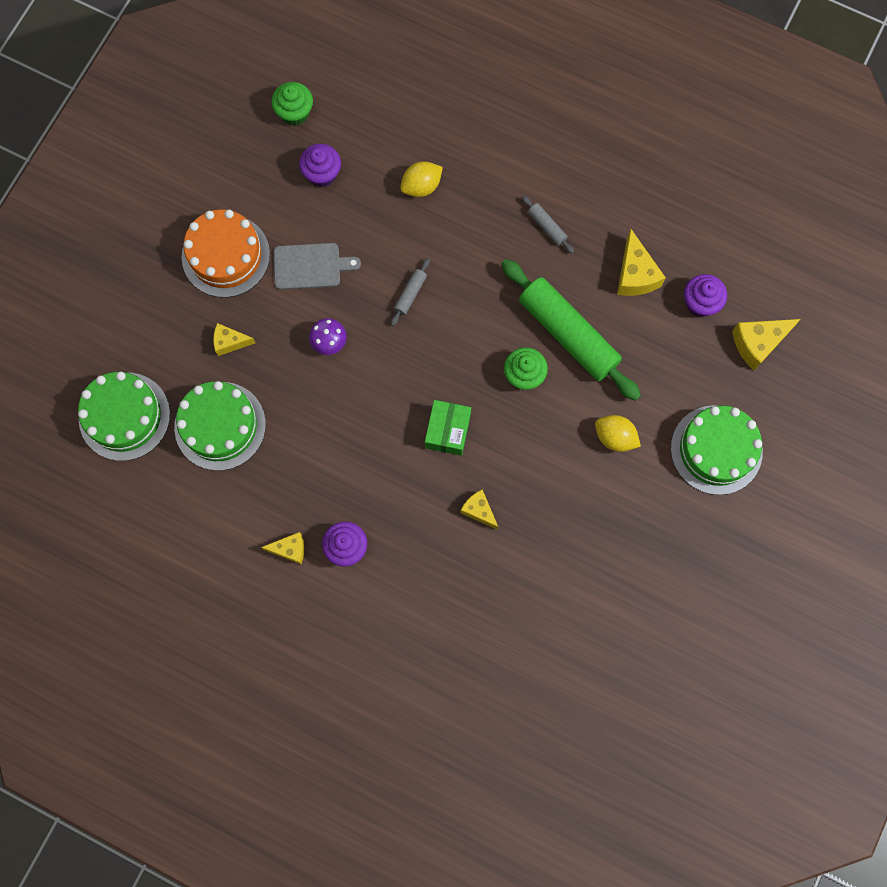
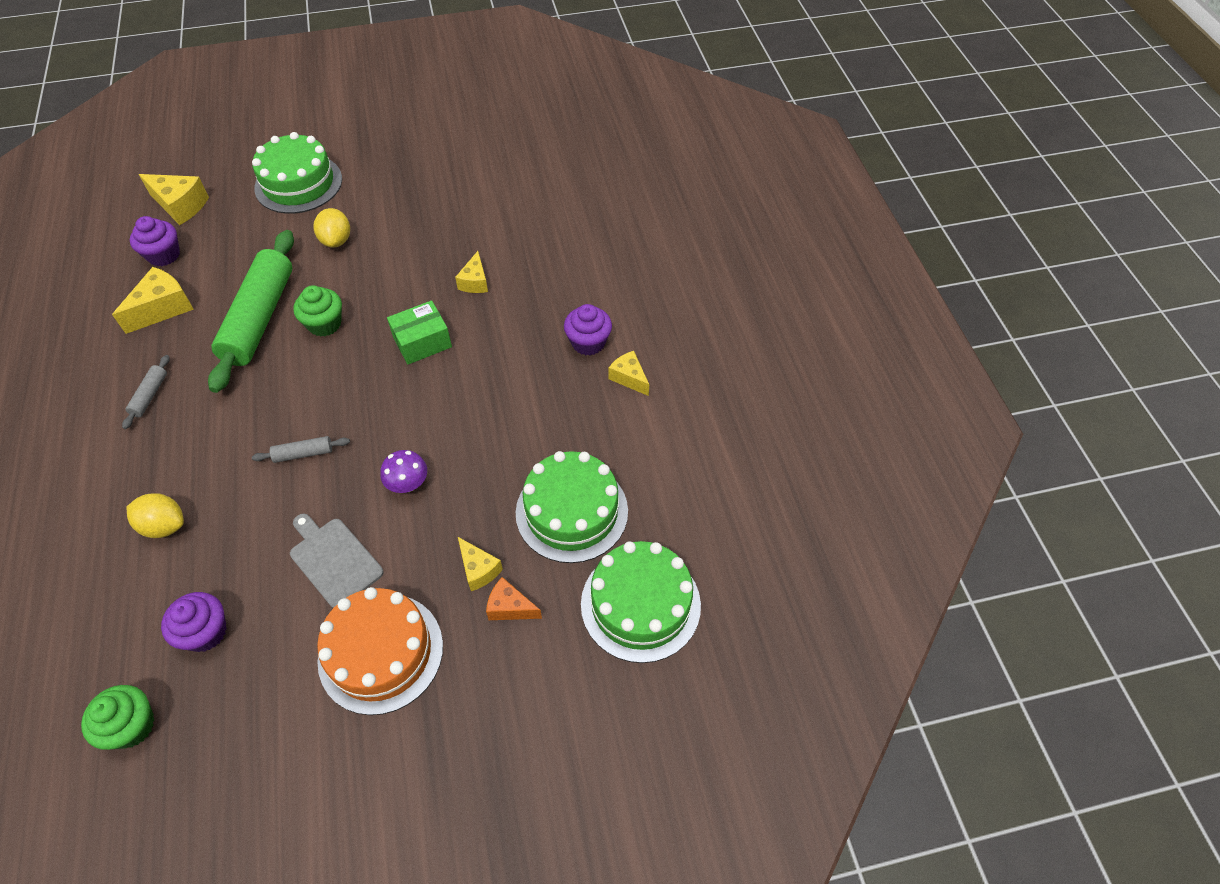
camera: 130 degrees left, 20 degrees down
none -> orange cheese [486,577,542,620]

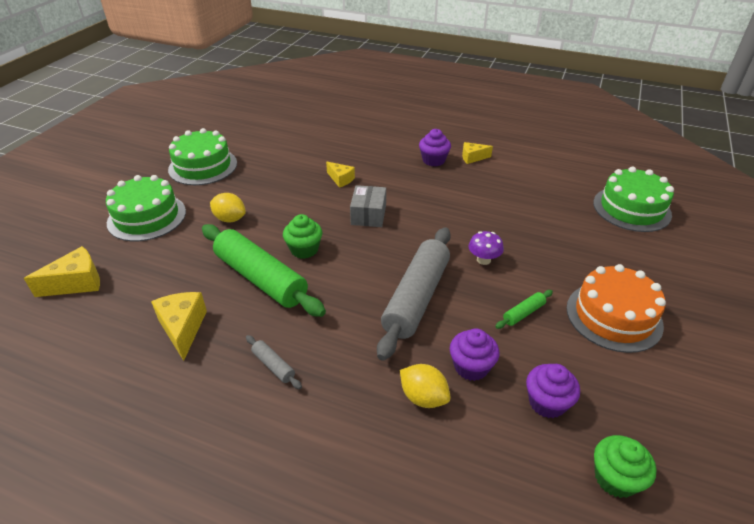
camera: 55 degrees left, 15 degrees down
yellow lemon [126,493,184,538] -> yellow lemon turned 75 degrees clockwise [400,364,451,408]
purple cupcake [130,216,180,266] -> purple cupcake moved to [450,328,500,381]
grey rolling pin [252,436,350,463] -> grey rolling pin [377,227,451,361], size x2.43
grey cutting board [290,514,384,608] -> green rolling pin [495,290,553,329]
green box [387,300,452,365] -> grey box [350,185,386,227]
yellow cheese [458,537,503,591] -> none
orange cheese [486,577,542,620] -> none
green cake [516,451,628,563] -> green cake moved to [168,128,237,185]

